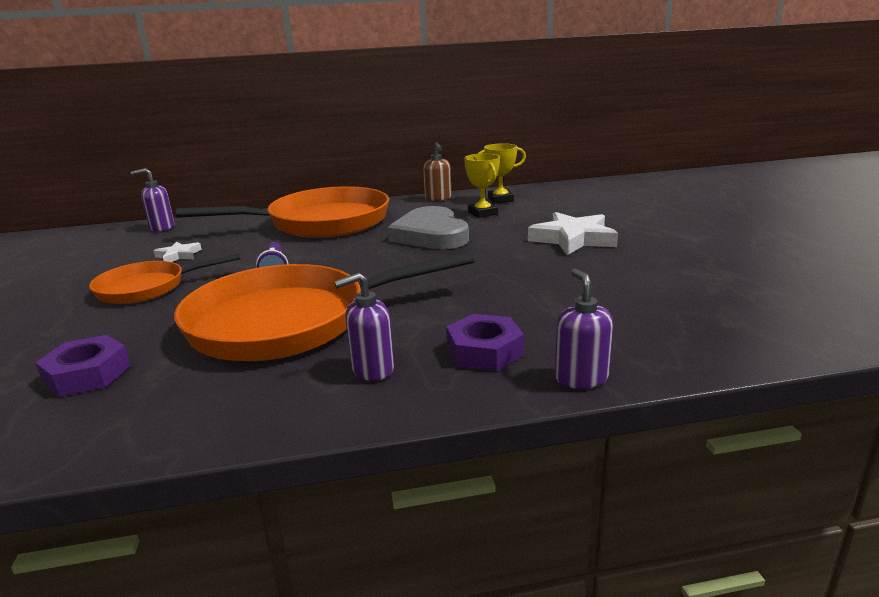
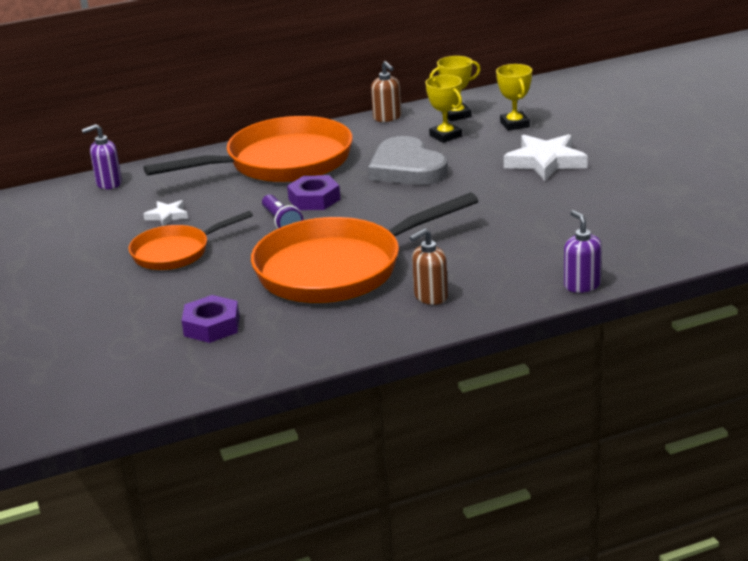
camera: 10 degrees left, 5 degrees up
purple soap dispenser [334,272,394,381] -> brown soap dispenser [410,228,448,305]
purple nut [446,314,524,371] -> purple nut moved to [287,175,340,210]
none -> yellow trophy [496,64,532,131]

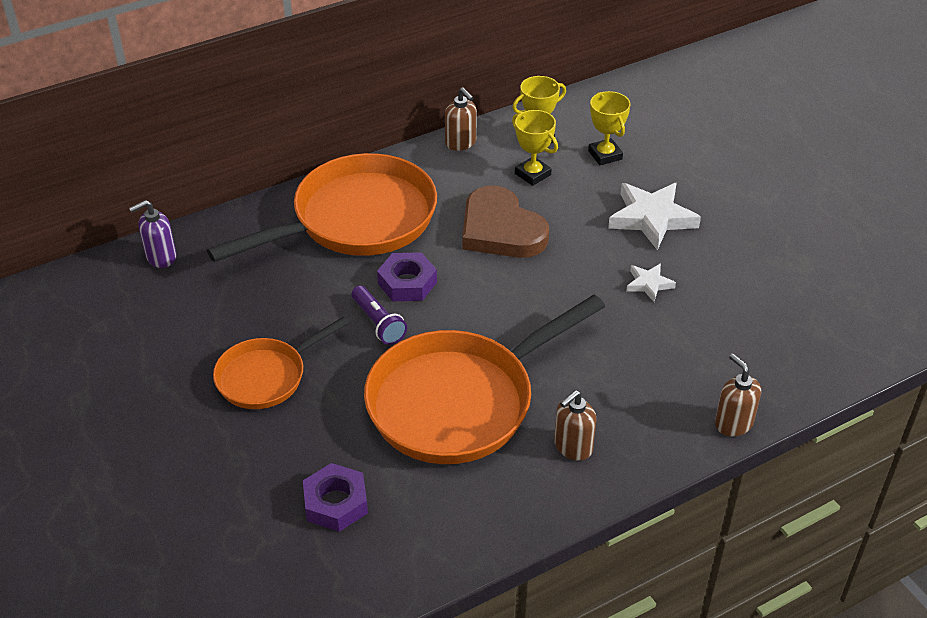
camera: 10 degrees left, 15 degrees up
white star [143,200,188,226] -> white star moved to [626,263,676,302]
grey heart [368,136,448,185] -> brown heart [462,185,549,258]
purple soap dispenser [564,210,602,293] -> brown soap dispenser [715,354,761,437]

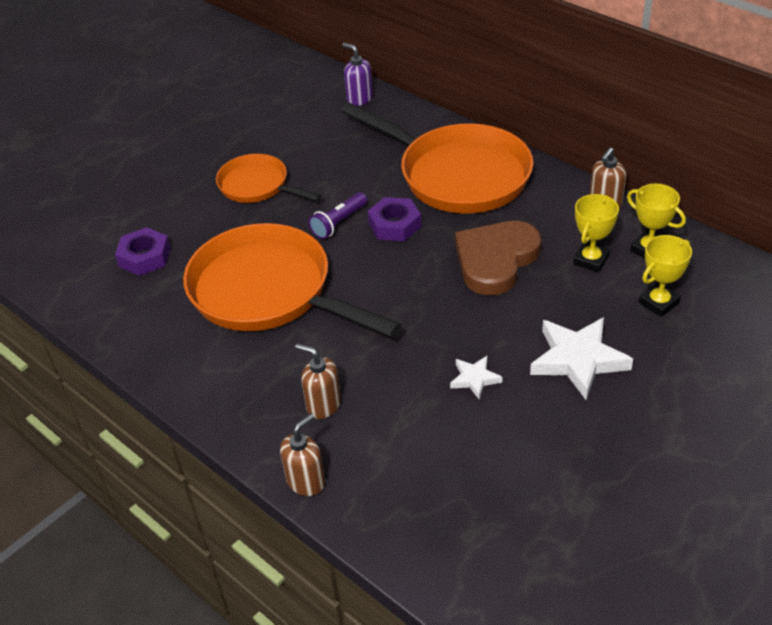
camera: 75 degrees right, 0 degrees up
brown soap dispenser [554,390,597,461] -> brown soap dispenser moved to [295,344,341,419]

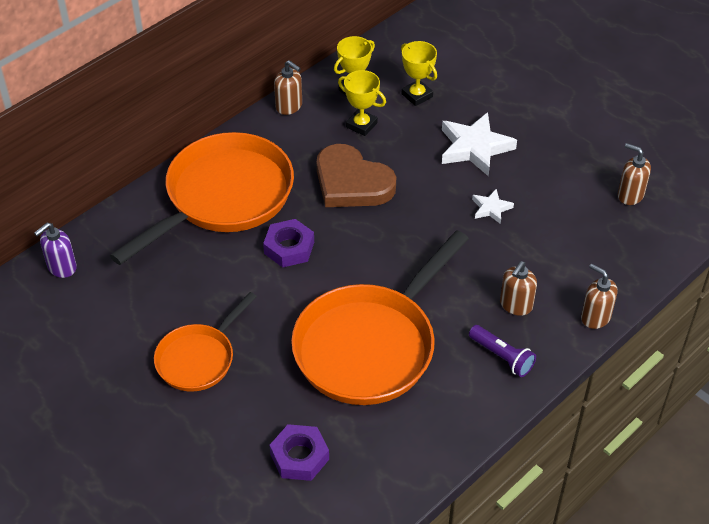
camera: 90 degrees left, 5 degrees up
purple flashlight [308,192,367,239] -> purple flashlight moved to [469,325,536,377]
none -> brown soap dispenser [618,143,651,205]

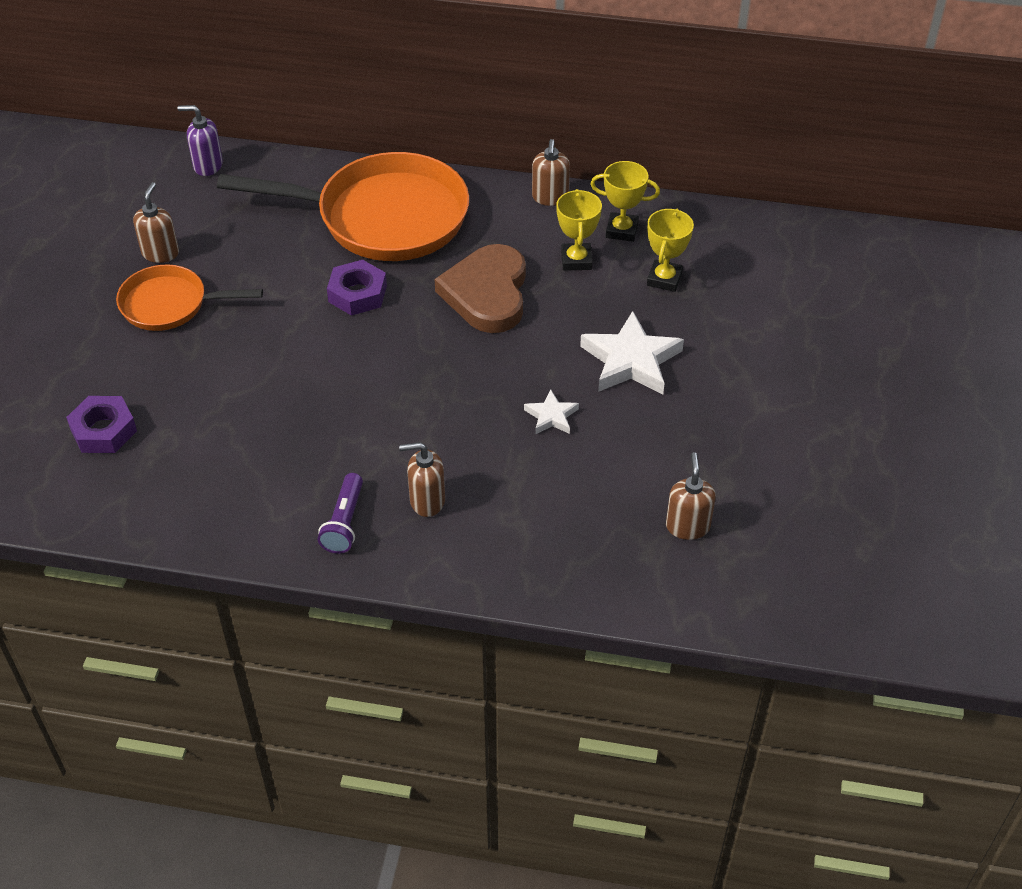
camera: 55 degrees right, 0 degrees up
orange pan [291,230,469,405] -> none
brown soap dispenser [581,263,617,329] -> brown soap dispenser moved to [133,182,179,263]

